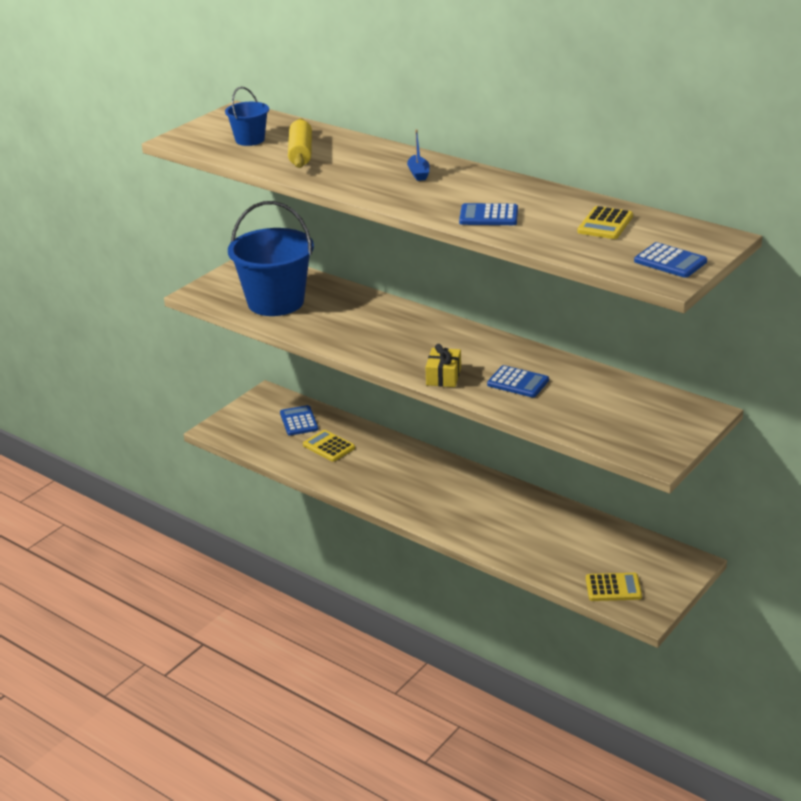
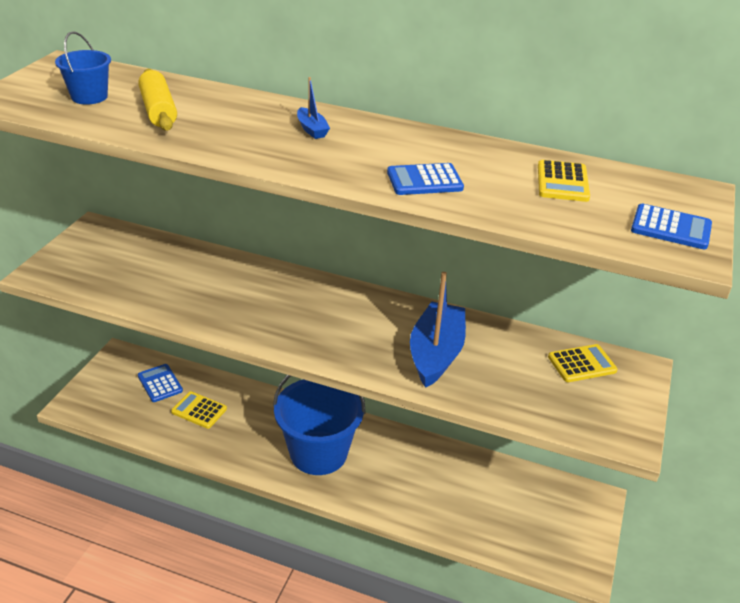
camera: 20 degrees left, 5 degrees up
blue bucket [228,201,314,316] -> blue bucket moved to [273,375,366,475]
yellow gift [426,344,461,387] -> none
blue calculator [487,365,549,397] -> blue boat [410,272,466,388]
yellow calculator [586,573,642,601] -> yellow calculator moved to [548,344,618,382]

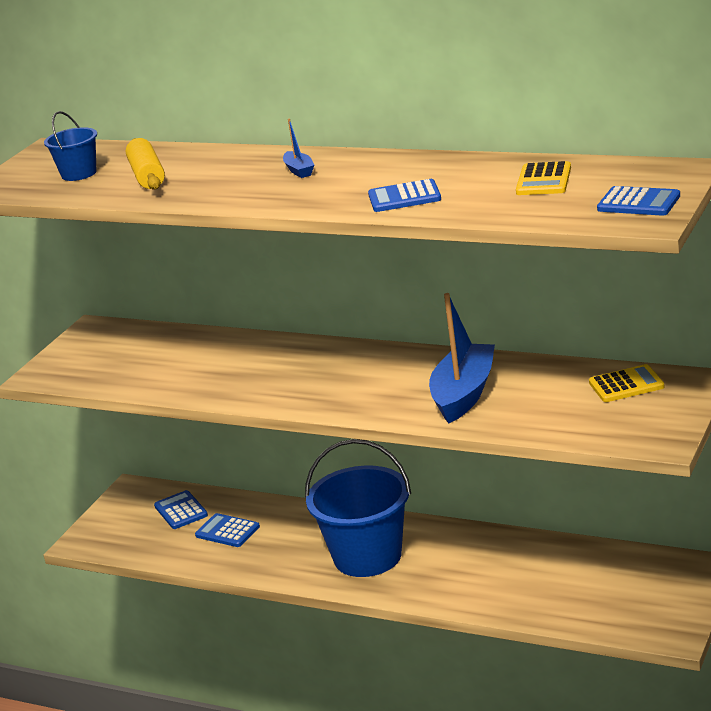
camera: 10 degrees right, 10 degrees down
yellow calculator [171,391,227,429] -> blue calculator [195,513,260,547]

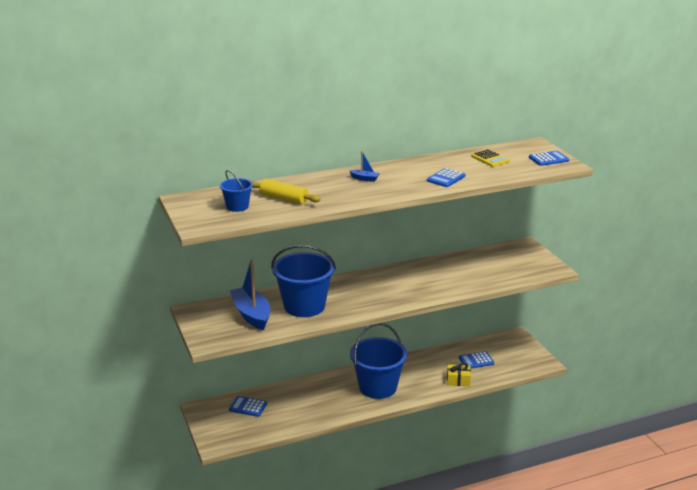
camera: 50 degrees left, 0 degrees up
blue calculator [195,513,260,547] -> blue calculator moved to [459,351,494,369]
blue boat [429,293,495,424] -> blue boat moved to [230,260,270,330]
yellow calculator [589,364,665,402] -> none
none -> blue bucket [271,245,336,317]
none -> yellow gift [447,363,471,386]

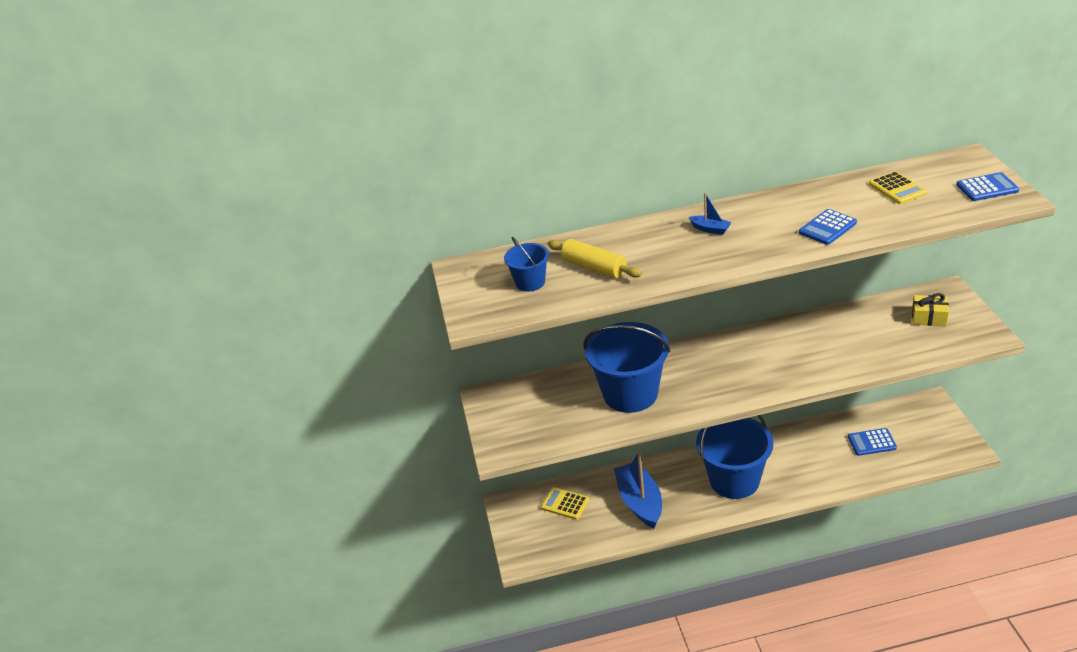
camera: 15 degrees right, 10 degrees up
blue calculator [229,396,267,417] -> yellow calculator [541,487,589,520]
blue boat [230,260,270,330] -> blue boat moved to [614,451,662,528]
yellow gift [447,363,471,386] -> yellow gift moved to [912,293,949,326]

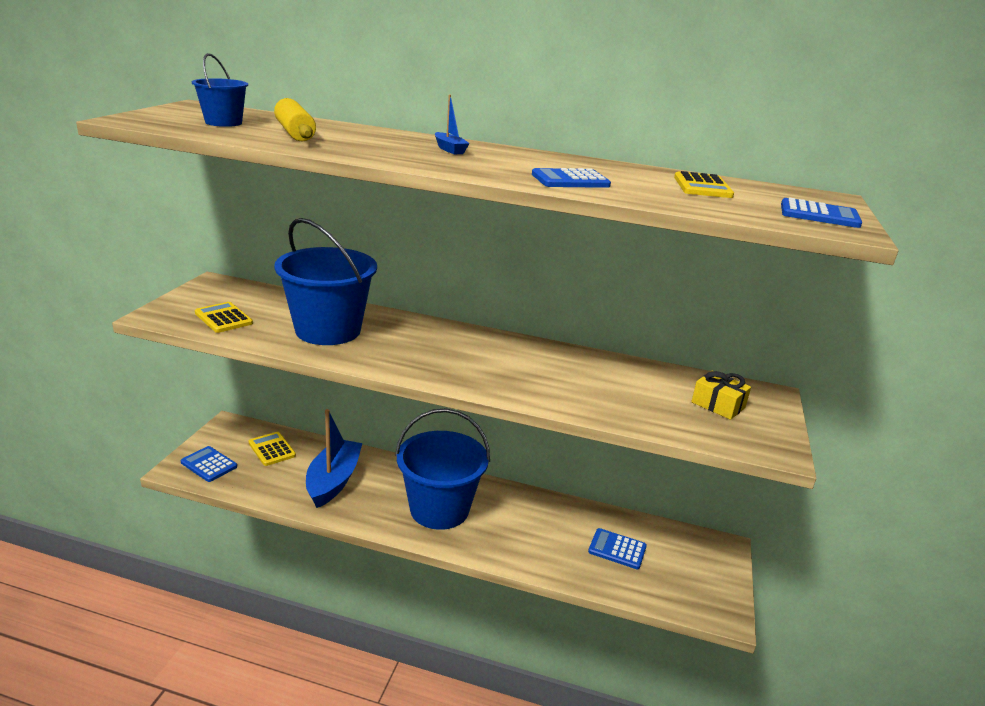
camera: 20 degrees right, 10 degrees down
none -> blue calculator [181,446,237,482]
none -> yellow calculator [195,302,253,333]

